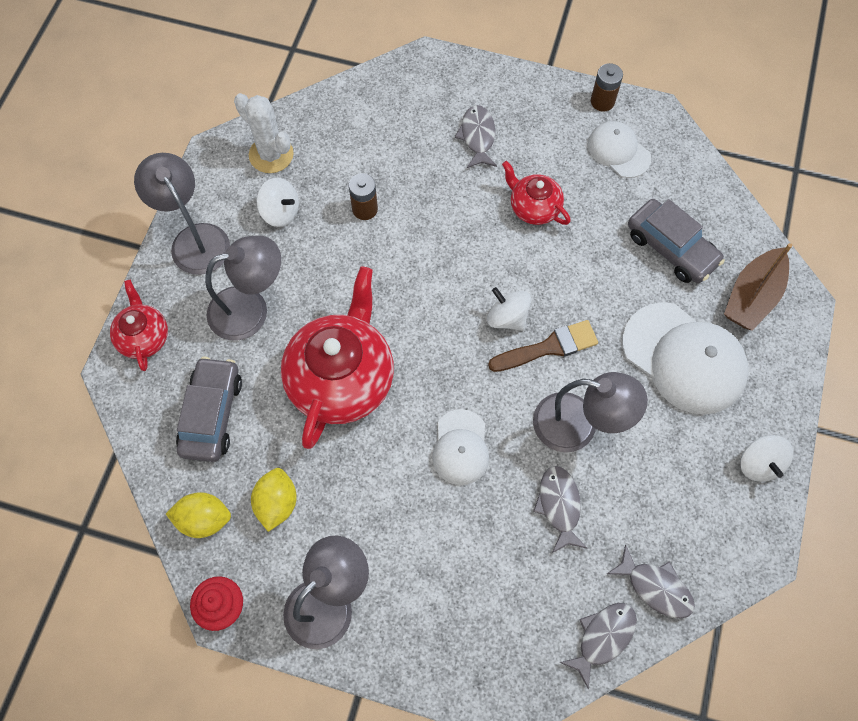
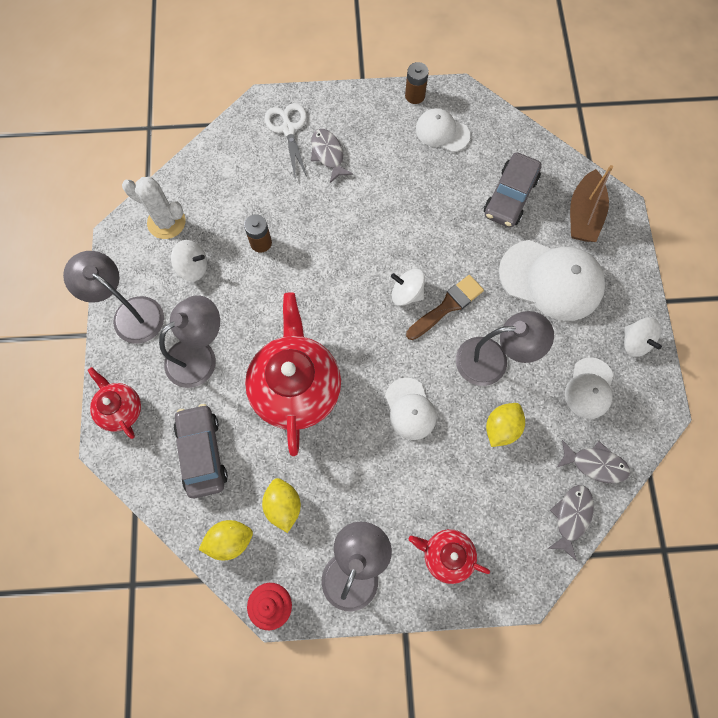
camera: 20 degrees left, 5 degrees up
red teapot [502,161,571,225] -> red teapot moved to [409,529,490,584]
grey fish [533,466,587,553] -> yellow lemon [486,403,525,447]
grey car [628,199,725,283] -> grey car turned 90 degrees clockwise [484,152,542,228]
none -> white scissors [265,103,308,179]
none -> white cap [565,357,613,419]

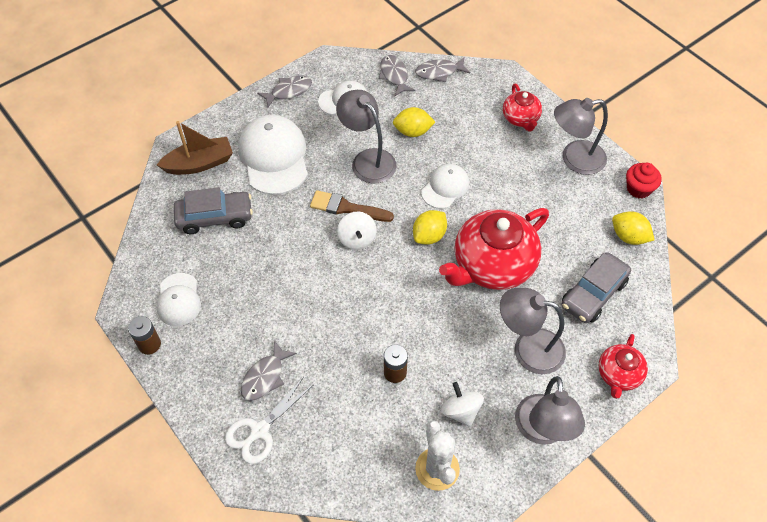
camera: 125 degrees left, 15 degrees down
yellow lemon [262,478,301,533] -> yellow lemon moved to [413,210,447,245]
white spinning top [624,317,662,357] -> grey fish [257,76,312,108]

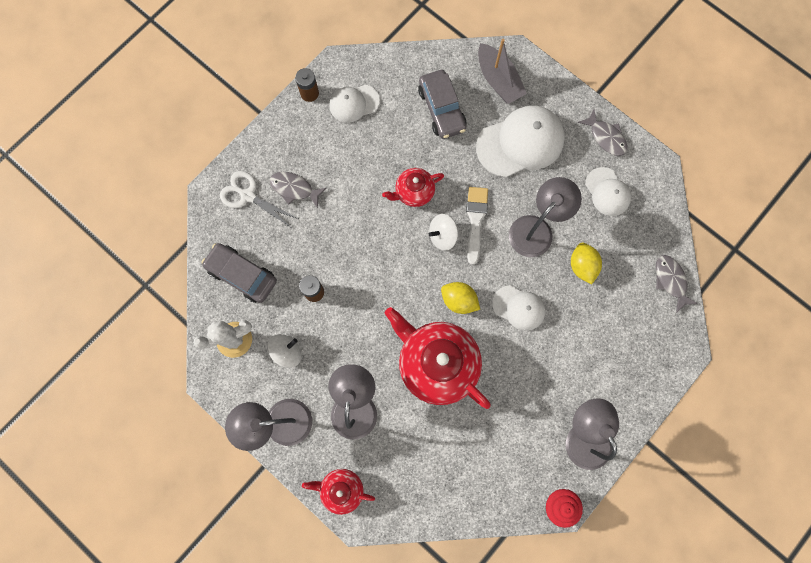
camera: 80 degrees right, 20 degrees up
brown boat [157,121,233,175] -> grey boat [478,39,527,104]
brown brush [310,190,394,222] -> white brush [466,187,488,265]
grey fish [379,55,416,97] -> none
red teapot [503,84,542,132] -> red teapot moved to [382,168,444,207]
grey car [562,252,631,323] -> grey car moved to [201,243,277,303]
yellow lemon [612,211,654,245] -> none

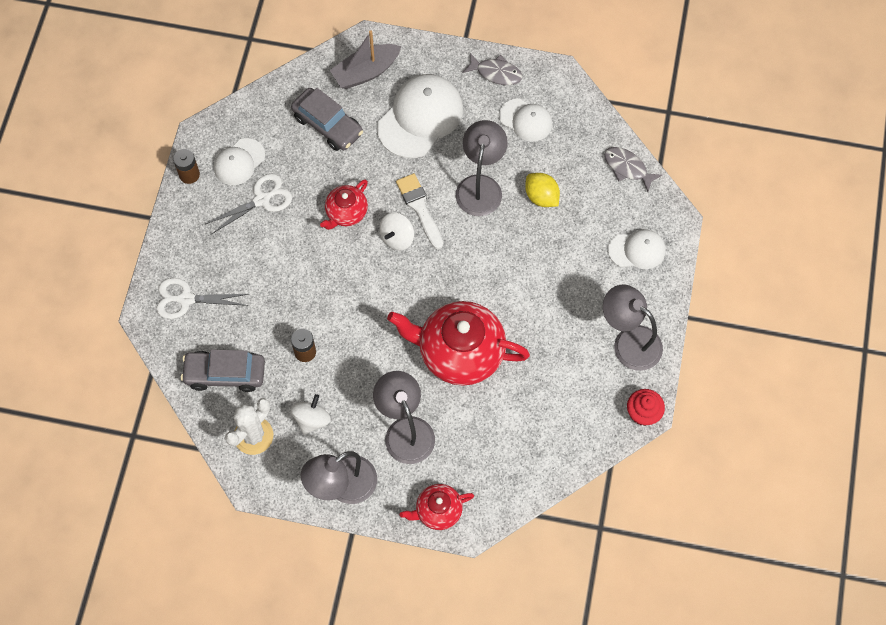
camera: 30 degrees left, 10 degrees down
grey fish [270,172,326,208] -> none
yellow lemon [441,282,480,314] -> none
grey boat [478,39,527,104] -> grey boat turned 120 degrees clockwise [330,31,401,89]
white cap [492,285,545,331] -> white cap moved to [608,229,665,269]
none -> white scissors [206,174,292,234]

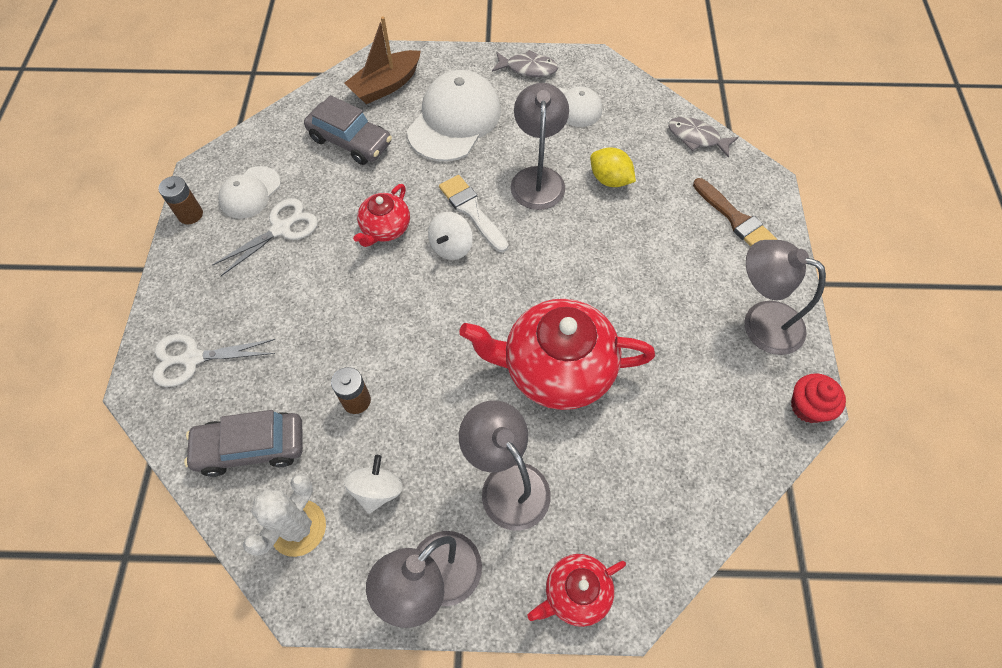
camera: 10 degrees left, 5 degrees down
grey boat [330,31,401,89] -> brown boat [345,16,421,104]
white cap [608,229,665,269] -> brown brush [693,178,777,246]

